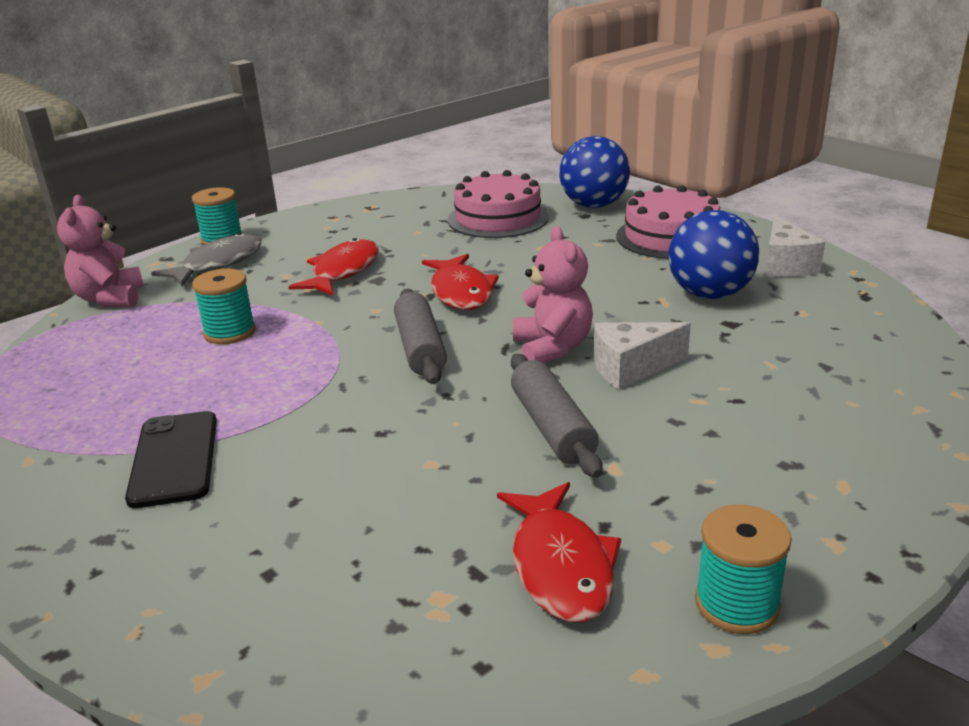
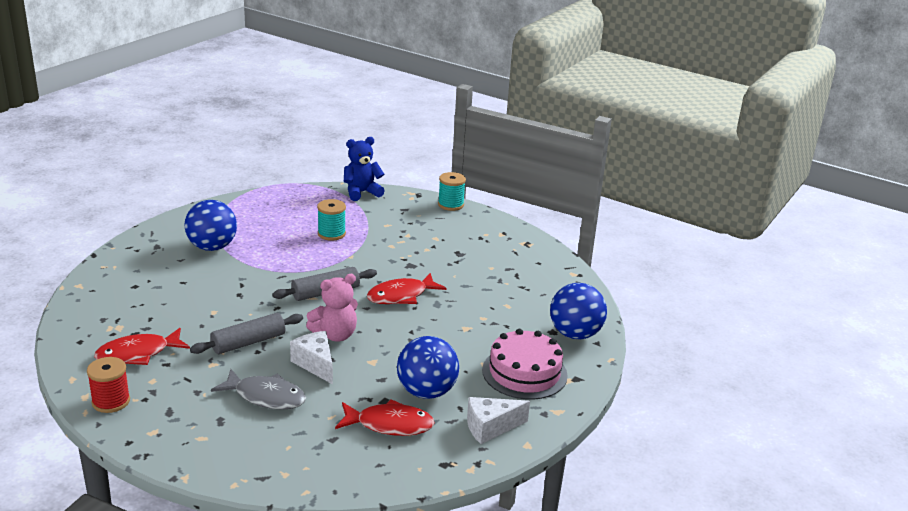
camera: 70 degrees right, 0 degrees up
pink teddy bear [57,195,144,307] -> blue teddy bear [344,137,385,201]
black phone [125,411,217,508] -> blue ball [184,200,237,251]
grey fish [151,233,261,286] -> grey fish moved to [211,369,306,410]
red fish [288,238,379,296] -> red fish moved to [335,399,435,436]
pink cake [448,170,549,238] -> none
turquoise spool [695,504,792,634] -> red spool [87,357,130,413]

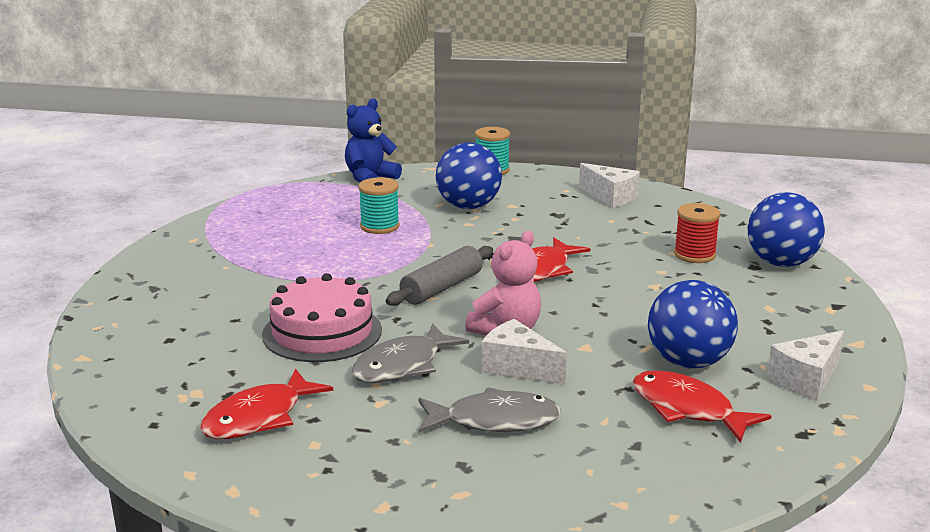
camera: 20 degrees left, 5 degrees down
red spool [87,357,130,413] -> red spool moved to [674,203,720,263]
blue ball [184,200,237,251] -> blue ball moved to [436,142,502,209]
grey rolling pin [190,313,303,354] -> grey fish [351,323,469,383]
red fish [335,399,435,436] -> red fish turned 120 degrees counterclockwise [633,370,771,443]
pink cake [482,329,568,400] -> pink cake moved to [262,273,382,362]
none -> white cheese [579,163,640,208]

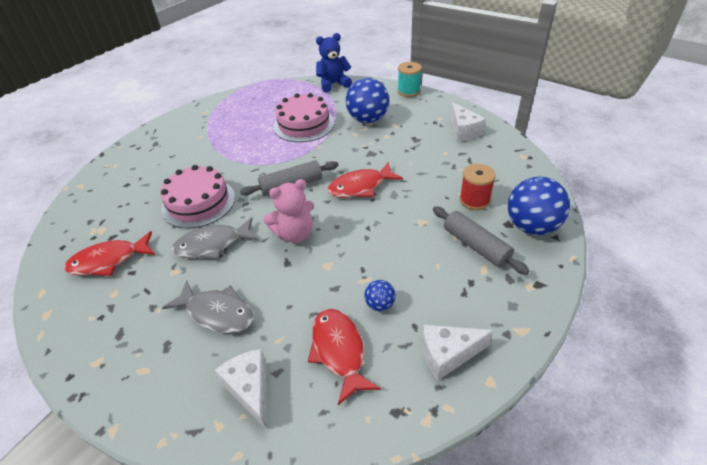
camera: 30 degrees right, 20 degrees up
turquoise spool [358,177,400,234] -> pink cake [274,93,334,142]
white cheese [482,319,567,384] -> white cheese moved to [215,349,267,429]
blue ball [648,280,738,368] -> blue ball [364,280,396,311], size x0.48
none -> grey rolling pin [433,206,530,275]

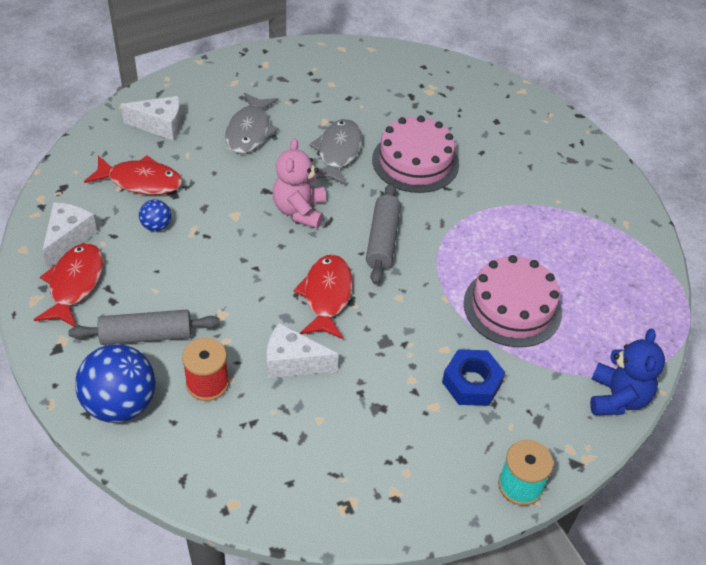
camera: 115 degrees right, 5 degrees up
red fish [64,231,155,276] -> red fish moved to [34,243,103,327]
grey fish [162,280,254,333] -> grey fish turned 45 degrees counterclockwise [225,93,279,154]
blue ball [346,78,389,123] -> blue nut [442,349,505,406]
white cheese [450,102,486,142] -> white cheese moved to [267,323,339,378]

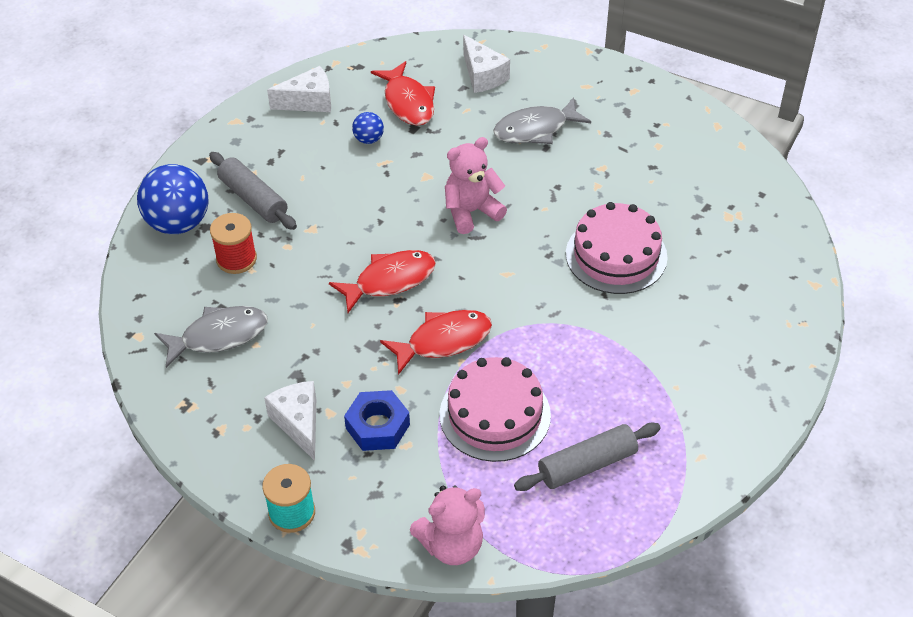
camera: 60 degrees right, 0 degrees up
red fish [34,243,103,327] -> red fish moved to [380,310,492,375]
white cheese [267,323,339,378] -> white cheese moved to [264,381,316,461]
grey fish [309,119,362,186] -> grey fish moved to [154,306,268,368]
grey rolling pin [366,183,401,285] -> grey rolling pin moved to [514,423,661,491]
blue teddy bear [590,329,665,415] -> pink teddy bear [410,486,485,565]

